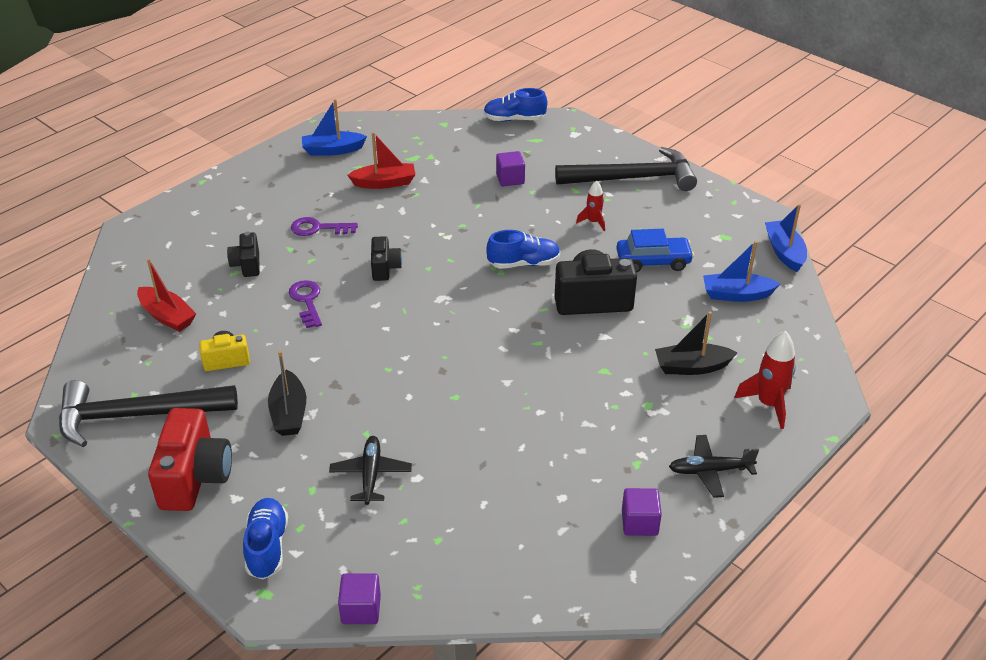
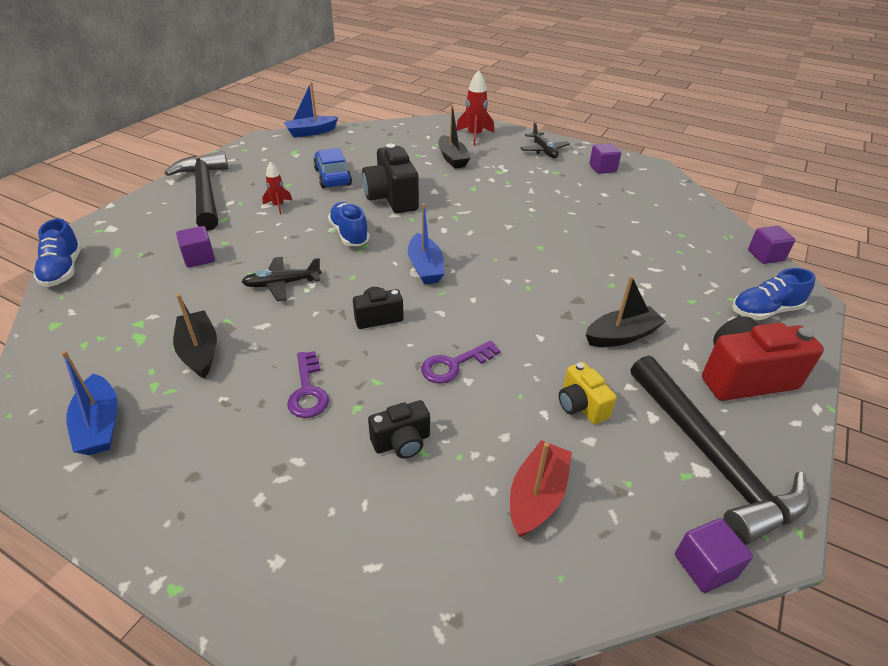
camera: 105 degrees left, 0 degrees up
black plane [329,436,412,505] -> black plane moved to [242,257,322,301]
red boat [347,132,415,189] -> black boat [173,294,217,378]
blue boat [703,241,780,302] -> blue boat moved to [408,203,444,284]
none -> purple cube [675,518,753,593]

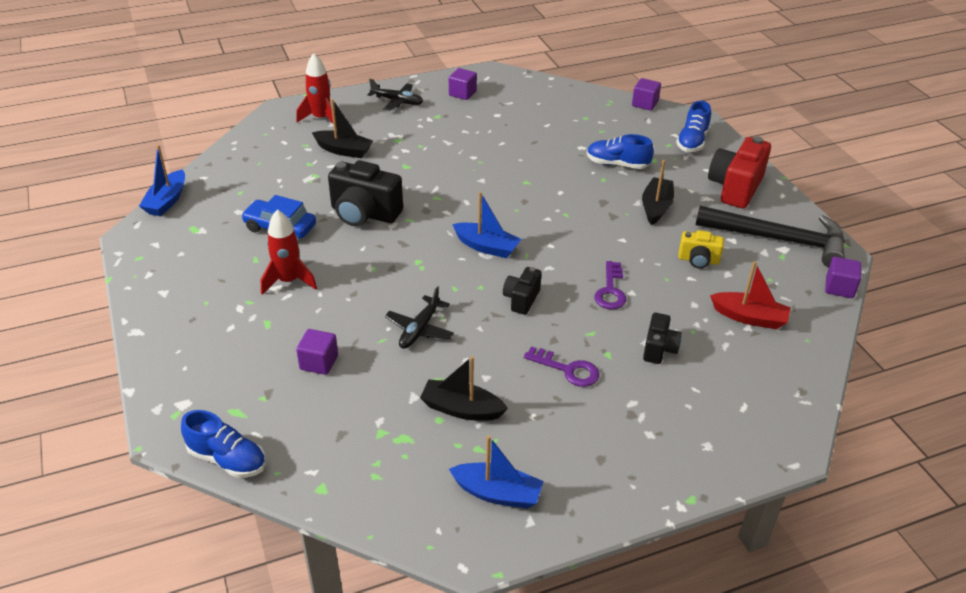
camera: 50 degrees left, 0 degrees up
black hammer [165,151,228,231] -> none
red rocket [262,161,292,214] -> red rocket [261,209,317,295], size x1.64
blue shoe [328,202,370,246] -> blue shoe moved to [587,134,654,169]
red boat [510,440,572,538] -> red boat turned 135 degrees clockwise [710,261,791,329]

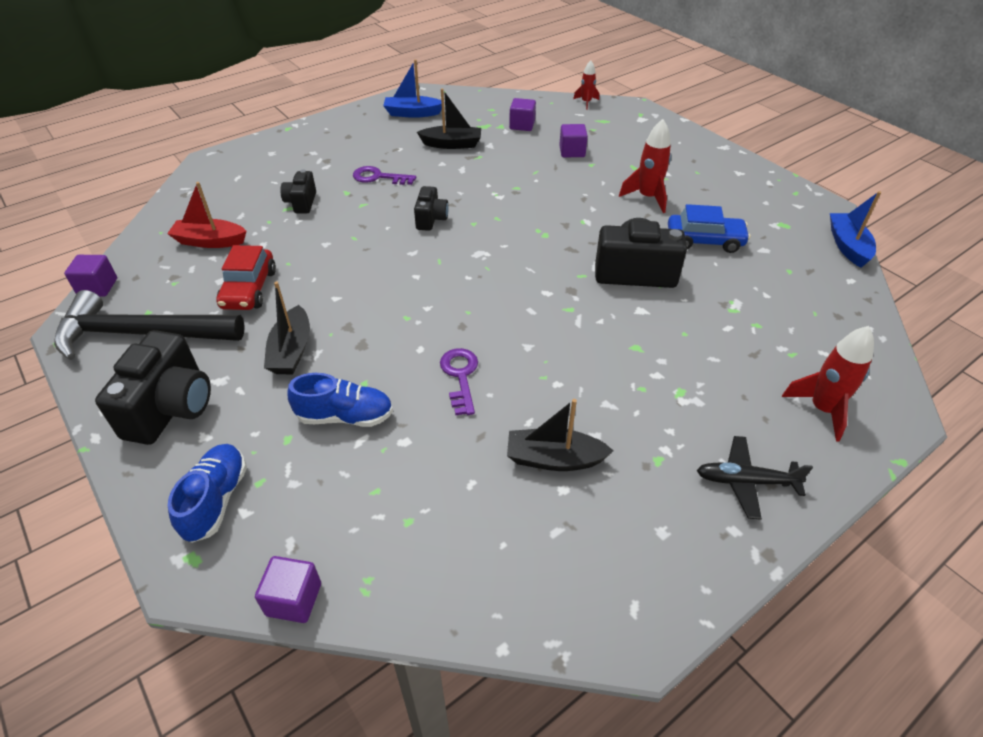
camera: 165 degrees right, 5 degrees up
blue shoe [181,410,266,478] -> red rocket [573,60,599,110]
black boat [312,99,373,158] -> black boat moved to [507,399,614,471]
black plane [385,286,454,349] -> none
purple cube [449,68,477,100] -> purple cube moved to [509,98,536,131]
blue boat [452,192,521,258] -> none
purple key [594,261,626,309] -> purple key moved to [440,348,478,415]
yellow camera [678,230,724,269] -> red car [216,245,276,310]
red camera [708,137,771,209] -> black camera [95,330,211,445]

